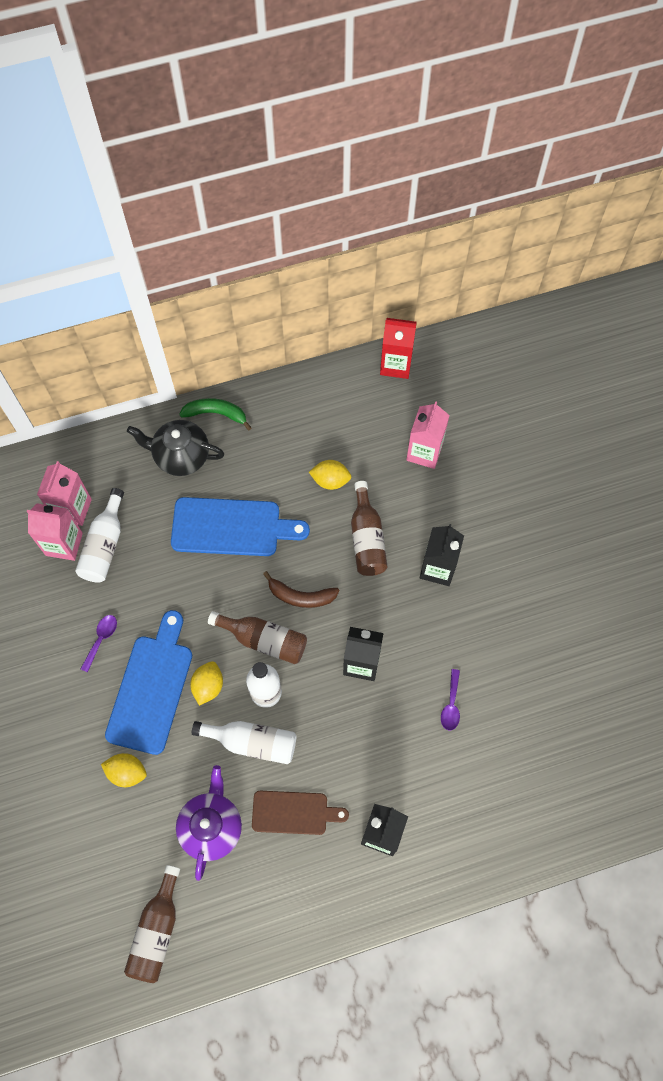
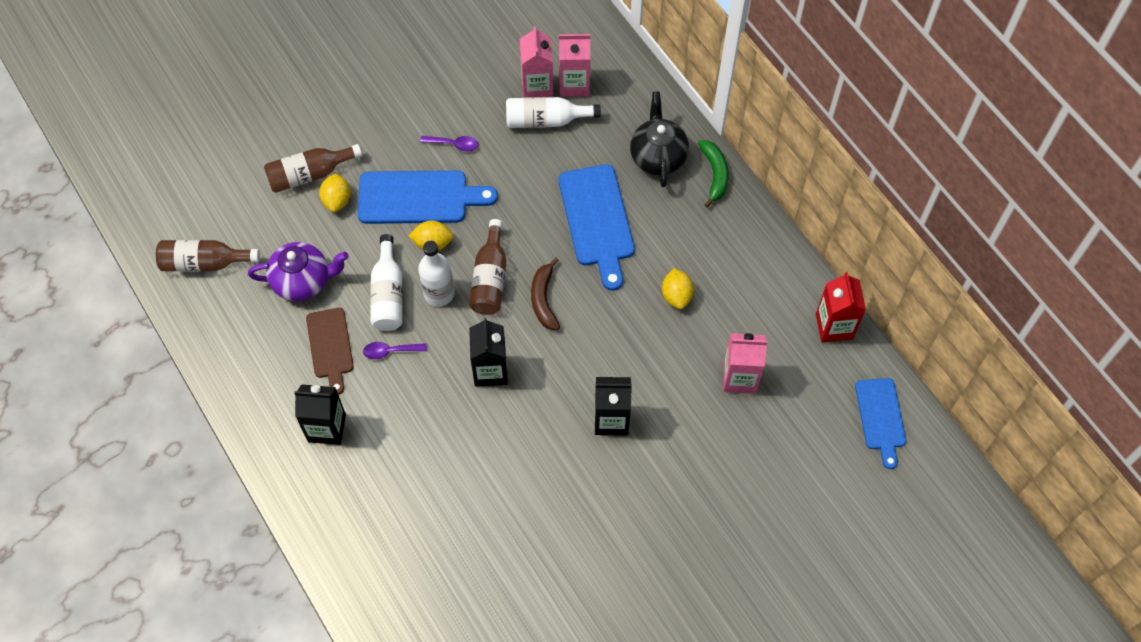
camera: 75 degrees right, 5 degrees down
brown bottle [351,481,388,576] -> brown bottle moved to [264,144,362,193]
purple spoon [441,669,460,730] -> purple spoon moved to [363,342,427,359]
none -> blue cutting board [855,378,906,469]

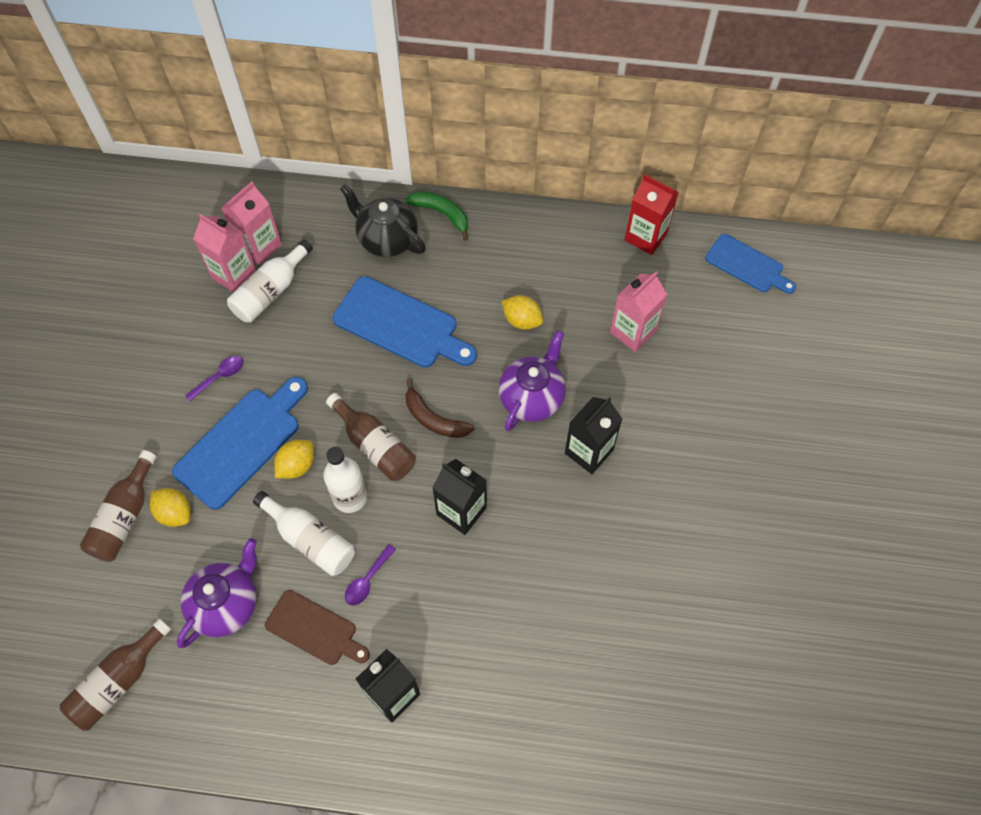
camera: 50 degrees left, 0 degrees up
none -> purple teapot [499,331,566,431]

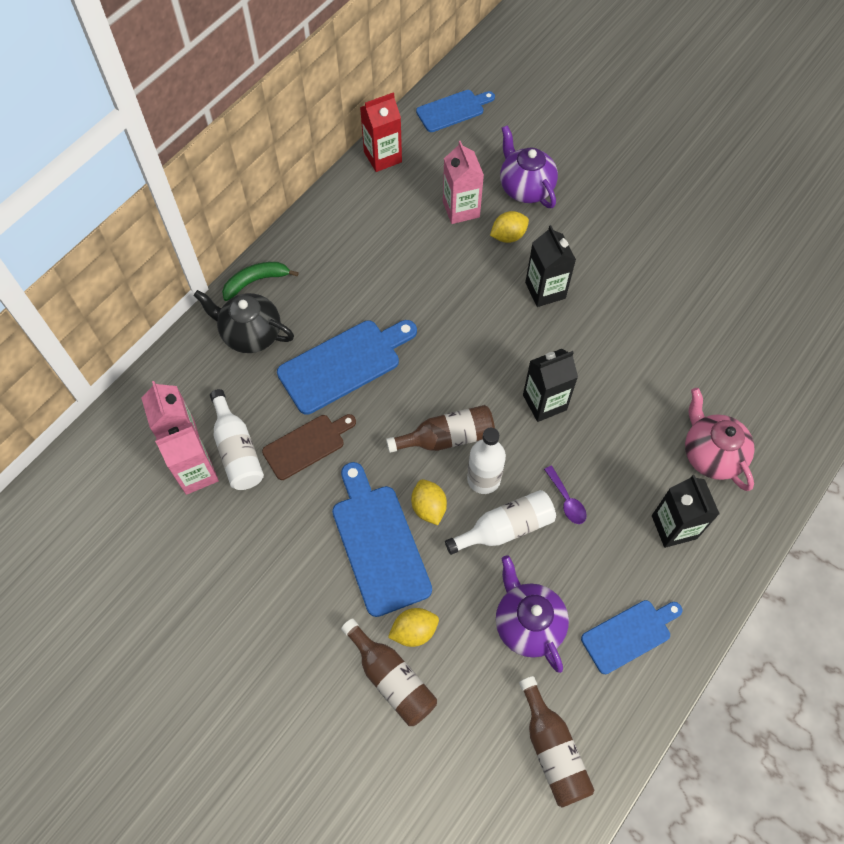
camera: 60 degrees left, 0 degrees up
purple spoon [185,356,243,401] -> none
brown cutting board [265,590,370,665] -> brown cutting board moved to [262,414,356,480]
black teapot [340,184,426,257] -> black teapot turned 45 degrees clockwise [194,290,294,353]
brown banana [405,379,475,438] -> none
purple teapot [499,331,566,431] -> purple teapot moved to [500,125,558,208]
yellow lemon [502,295,543,330] -> yellow lemon moved to [490,211,529,243]
none -> blue cutting board [581,600,682,674]
none -> pink teapot [685,388,755,491]

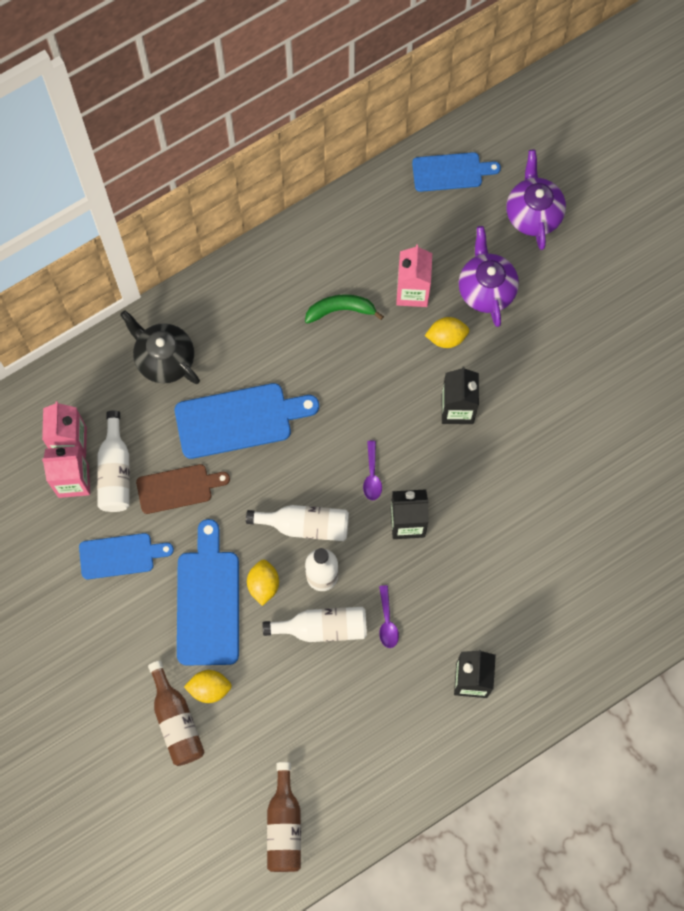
camera: 20 degrees right, 10 degrees up
green banana [222,262,299,301] -> green banana moved to [305,294,384,324]
red carton [360,92,402,172] -> none
brown bottle [386,405,495,453] -> white bottle [246,505,349,541]
purple teapot [496,555,569,673] -> purple teapot moved to [506,150,566,250]
blue cutting board [581,600,682,674] -> blue cutting board moved to [79,533,174,579]
pink teapot [685,388,755,491] -> none
none -> purple spoon [363,441,382,500]

